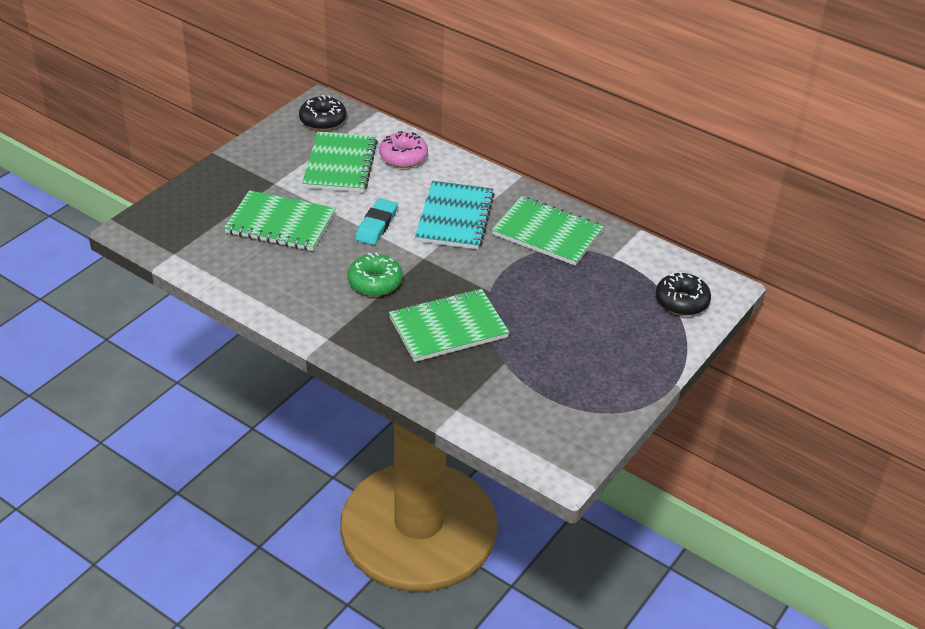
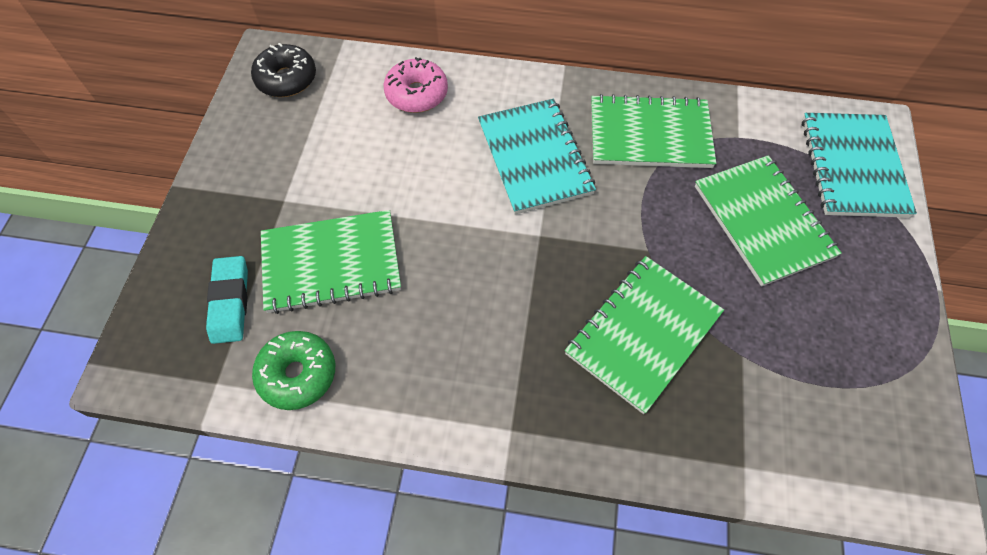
camera: 25 degrees left, 20 degrees up
green notebook [302,131,378,192] -> green notebook moved to [695,155,842,287]
green donut [348,252,402,296] -> green donut moved to [252,331,335,410]
turquoise eraser [355,198,398,245] -> turquoise eraser moved to [206,256,248,344]
black donut [655,272,711,316] -> turquoise notebook [802,113,917,218]

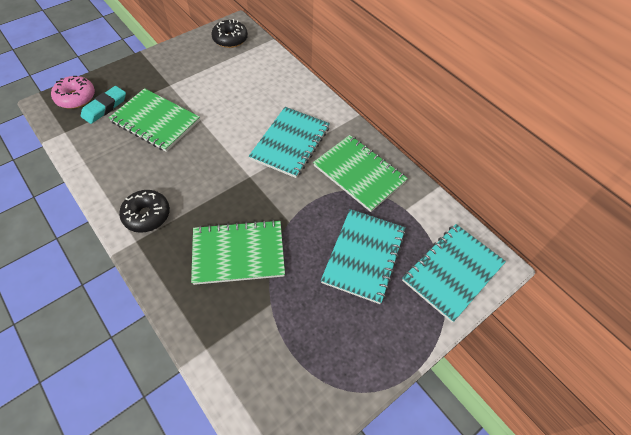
camera: 40 degrees right, 5 degrees down
green donut [252,331,335,410] -> none
pink donut [384,57,448,113] -> pink donut moved to [51,76,95,109]
green notebook [695,155,842,287] -> turquoise notebook [321,209,406,304]
none -> black donut [119,190,170,233]

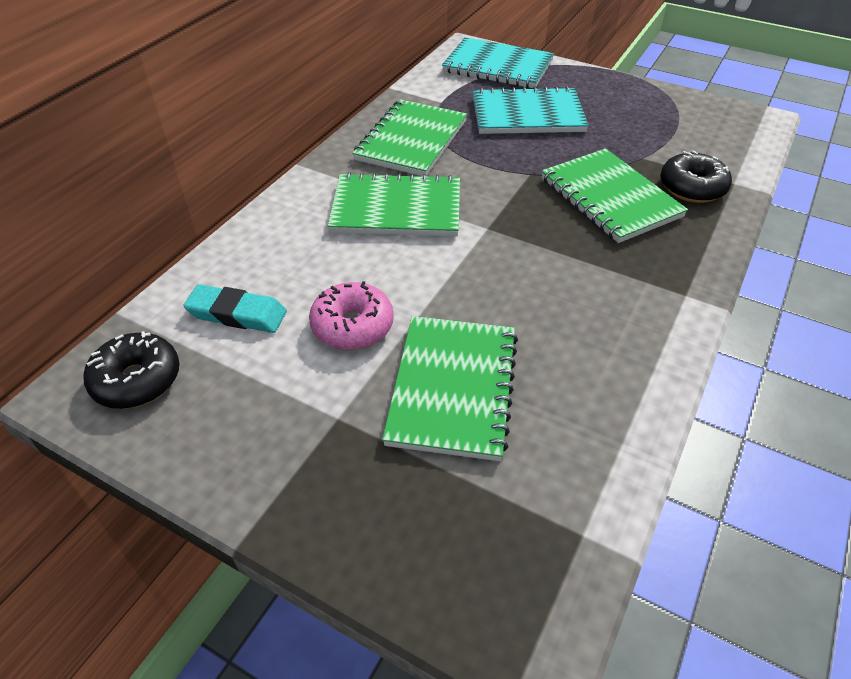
camera: 110 degrees left, 10 degrees down
pink donut [51,76,95,109] -> pink donut moved to [309,281,394,350]
turquoise eraser [81,86,126,124] -> turquoise eraser moved to [183,284,287,333]
black donut [119,190,170,233] -> black donut moved to [660,150,732,203]
turquoise notebook [249,107,330,178] -> green notebook [328,172,460,236]

